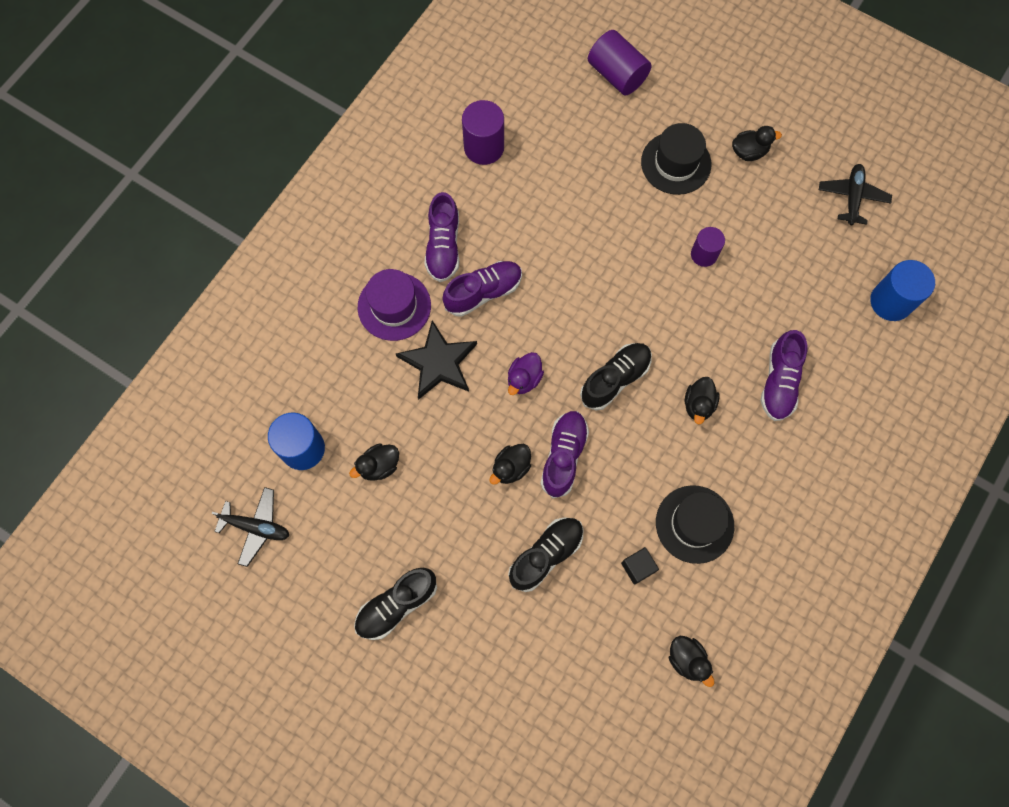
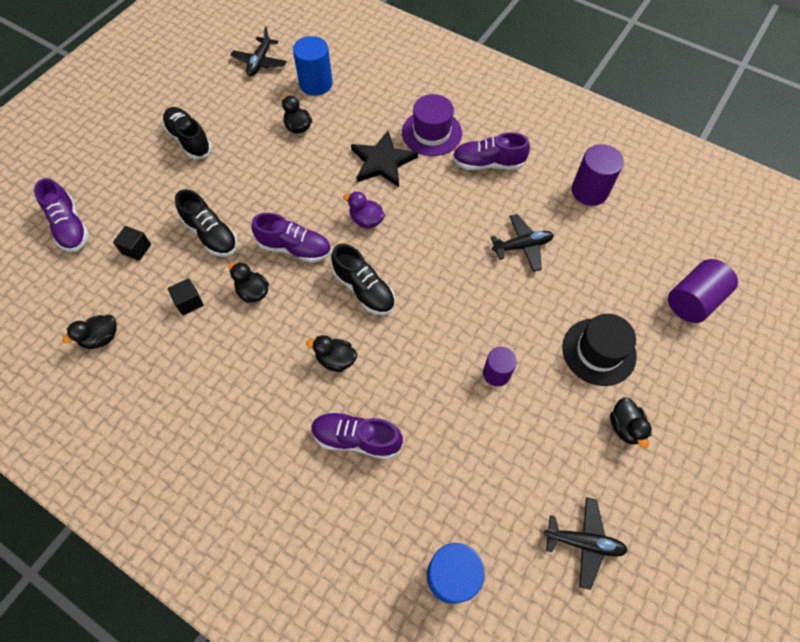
camera: 90 degrees right, 10 degrees down
purple shoe [442,261,522,317] -> purple shoe moved to [34,178,89,252]
black duck [490,444,531,485] -> black duck moved to [228,262,269,303]
black hat [656,485,734,564] -> none
none -> black cube [113,226,151,261]
none -> black plane [490,214,554,272]

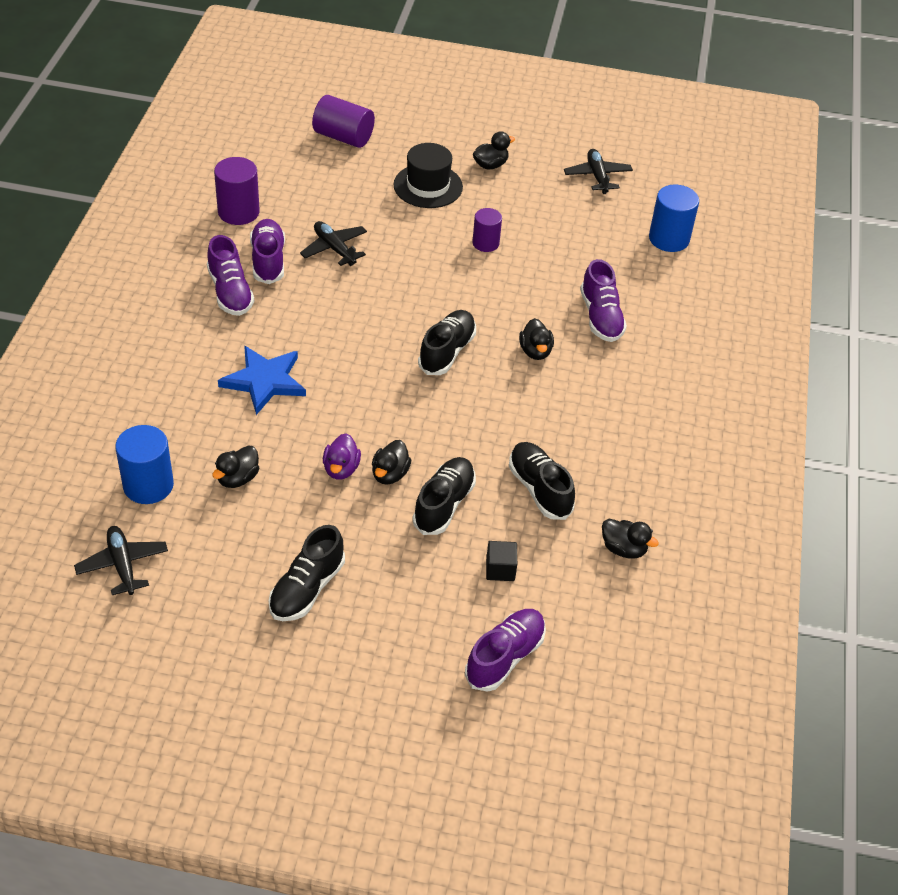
camera: 115 degrees left, 15 degrees down
black cube [168,278,204,315] -> black shoe [509,442,575,520]
black duck [228,262,269,303] -> black duck moved to [372,440,411,484]
black plane [230,27,287,76] -> black plane turned 105 degrees counterclockwise [74,526,168,595]
purple shoe [251,213,331,263] -> purple shoe moved to [250,219,285,284]
purple duck [343,191,385,229] -> purple duck moved to [323,433,361,480]
black star [351,131,418,187] -> blue star [218,346,306,415]
purple hat [402,94,462,156] -> none

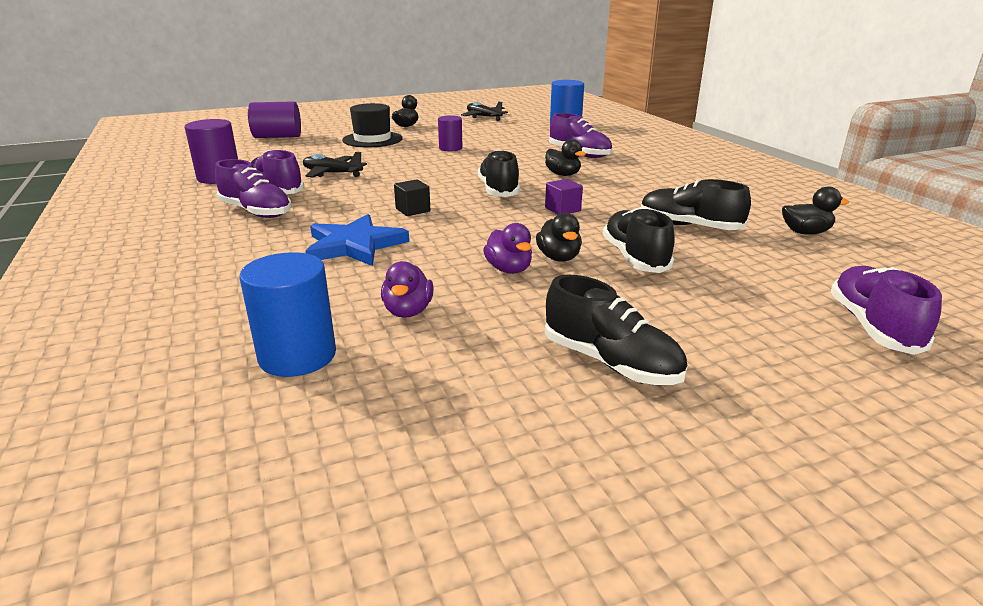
camera: 30 degrees left, 20 degrees down
black plane [74,526,168,595] -> none
black duck [212,445,259,488] -> purple duck [381,261,434,318]
black shoe [269,525,345,621] -> black shoe turned 45 degrees counterclockwise [545,274,687,385]
black cube [486,541,517,581] -> black cube moved to [394,179,430,216]
none -> purple cube [545,179,583,215]

